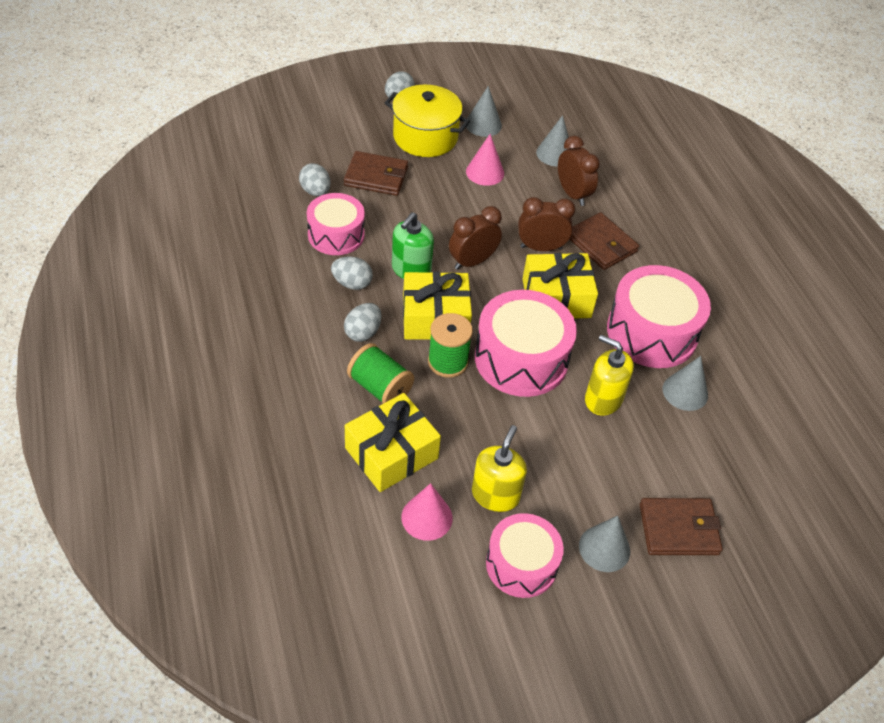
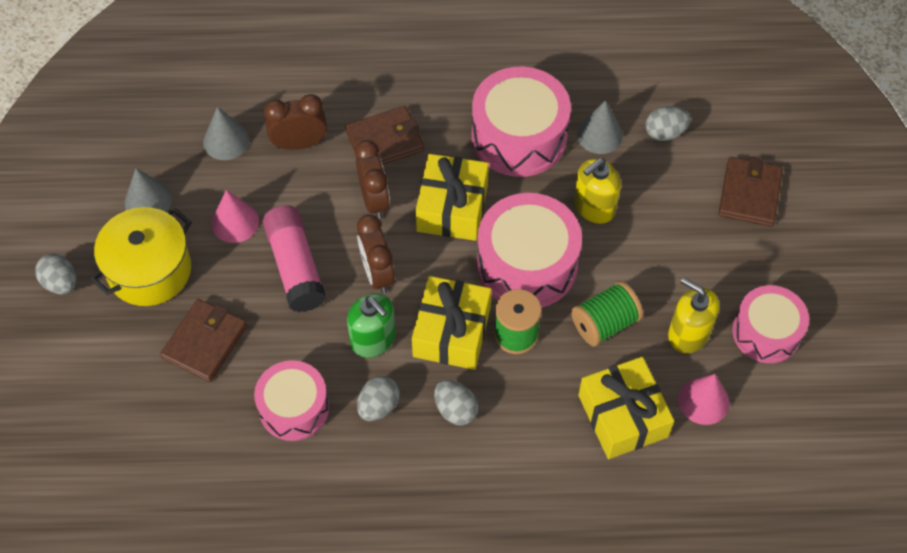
camera: 70 degrees left, 10 degrees up
grey egg [299,163,331,196] -> grey egg moved to [645,106,691,141]
green spool [347,343,414,404] -> green spool moved to [571,281,643,346]
brown clock [518,197,575,251] -> brown clock turned 150 degrees clockwise [355,140,390,219]
grey cone [579,516,630,572] -> none
none -> pink glue stick [262,205,326,312]

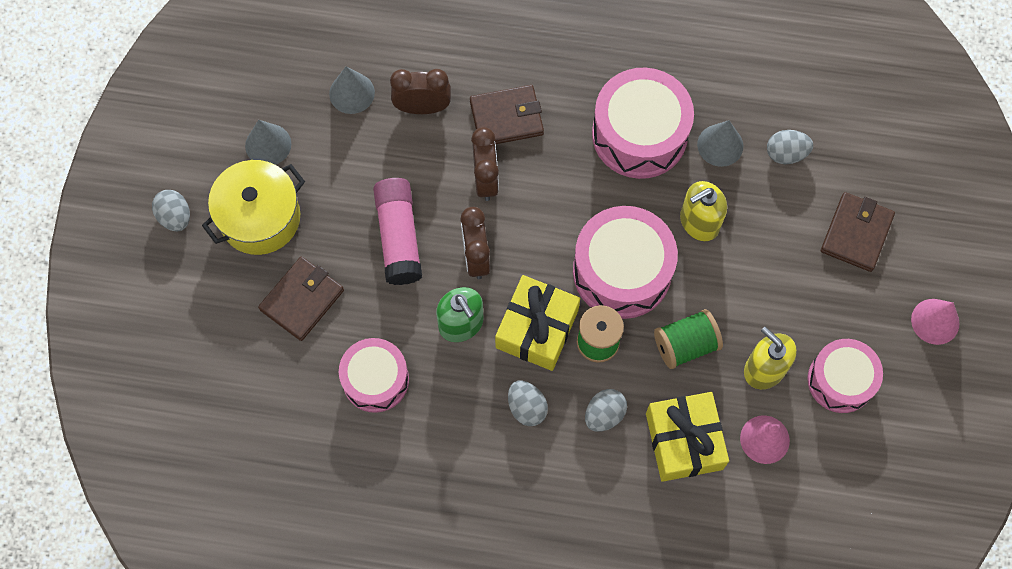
camera: 10 degrees right, 10 degrees up
pink cone [211,190,259,243] -> pink cone moved to [911,299,959,345]
grey egg [357,376,400,421] -> grey egg moved to [585,389,627,432]
yellow gift [415,154,489,241] -> none

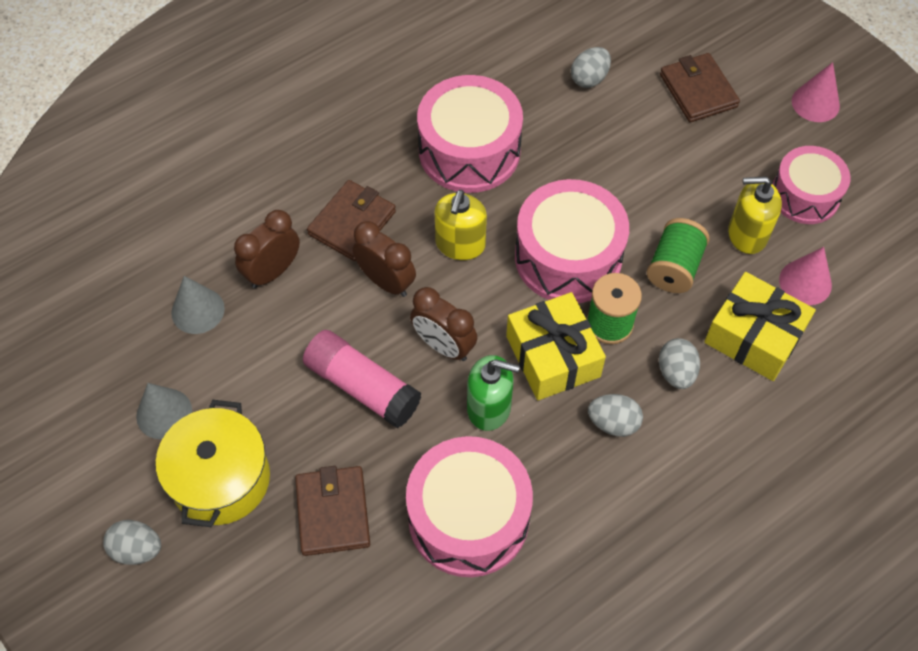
camera: 45 degrees left, 10 degrees down
pink drum [339,338,409,413] -> pink drum [406,436,533,577], size x1.52
yellow soap dispenser [680,181,727,241] -> yellow soap dispenser moved to [435,190,487,260]
grey cone [697,120,743,167] -> none

